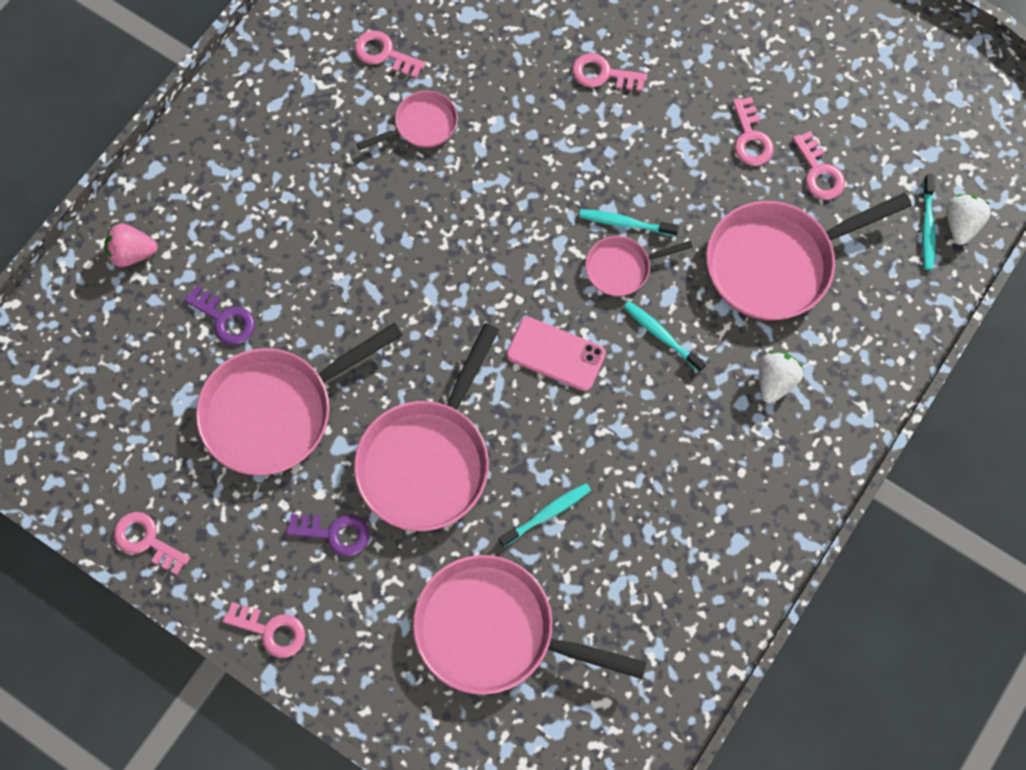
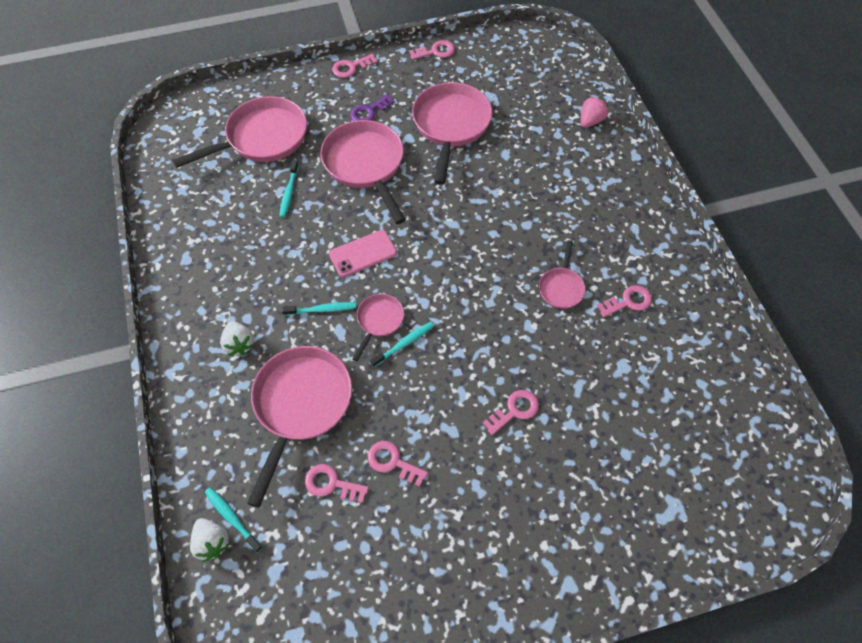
camera: 130 degrees right, 10 degrees down
purple key [184,285,255,345] -> none

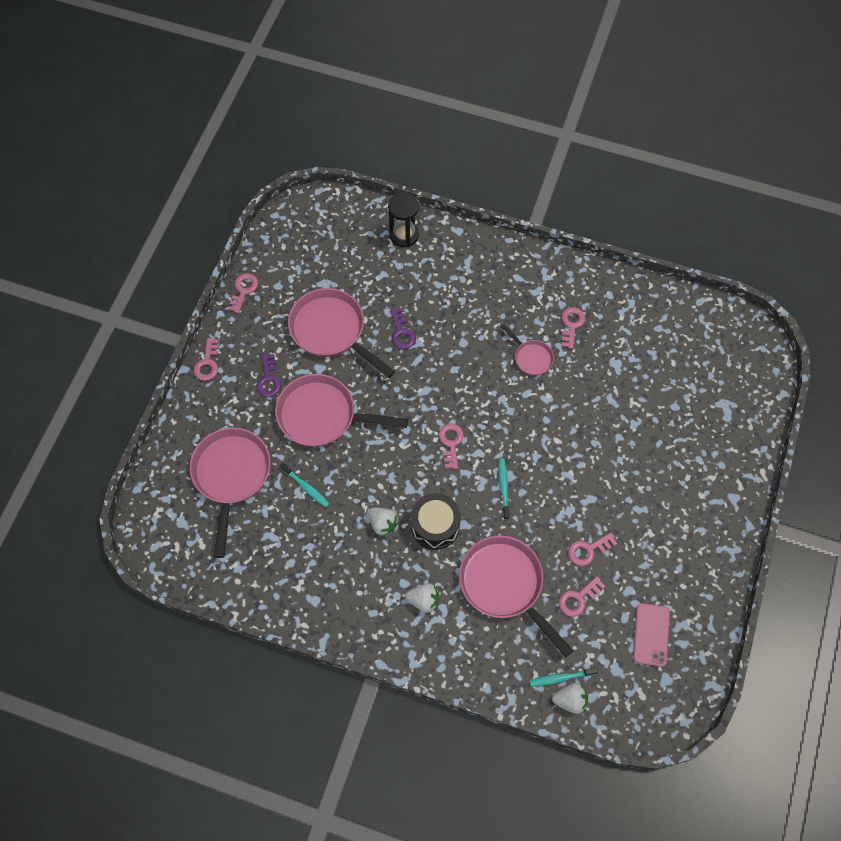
camera: 55 degrees left, 5 degrees up
turquoise toothbrush [282,302,357,316] -> black drum [411,493,461,550]
pink phone [329,230,397,277] -> pink phone moved to [633,603,670,667]
pink pan [352,294,404,361] -> none
pink key [483,390,539,435] -> pink key moved to [439,424,464,469]
pink strawberry [581,96,609,128] -> black hourglass [388,193,419,247]
none -> white strawberry [369,508,399,537]
none -> purple key [390,308,416,349]

